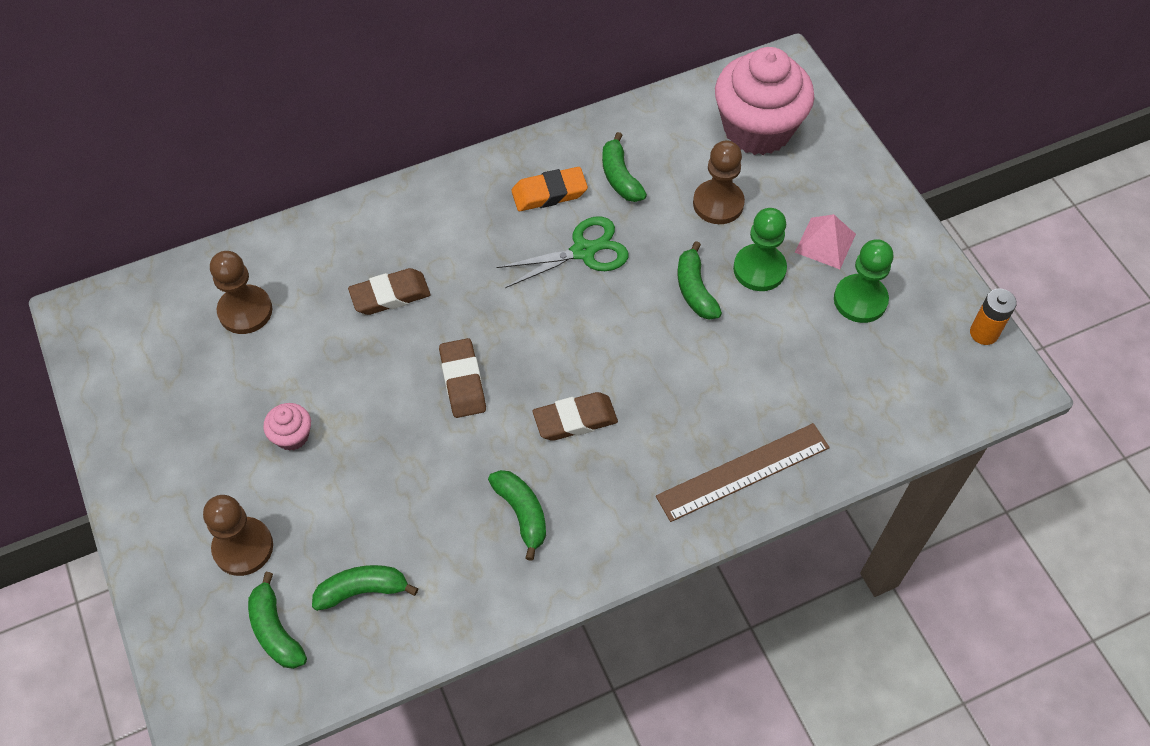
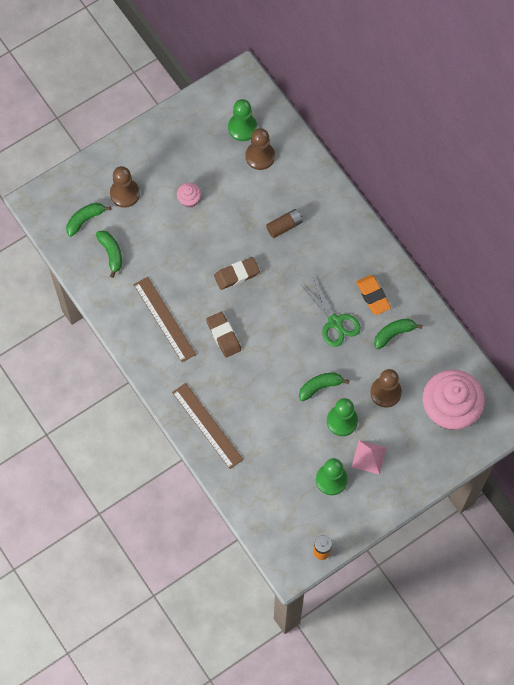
camera: 80 degrees right, 10 degrees up
brown eraser [348,268,431,315] -> brown battery [266,209,303,238]
green banana [488,470,546,561] -> brown ruler [134,277,196,362]
none -> green pawn [228,99,257,141]

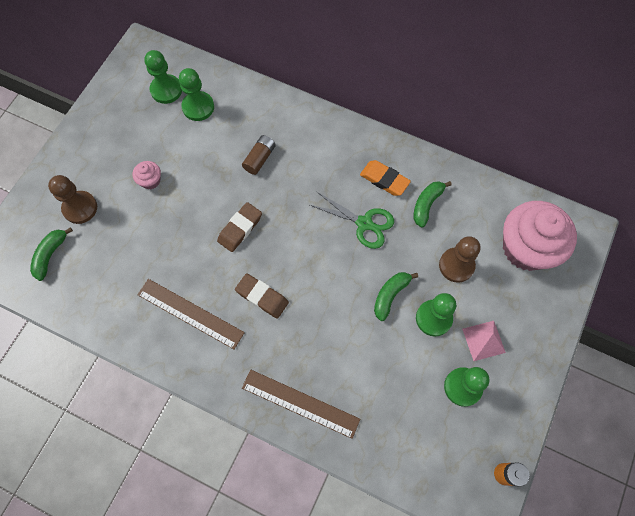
camera: 30 degrees left, 0 degrees up
green banana [96,230,122,278] -> none
brown pawn [245,128,275,170] -> green pawn [179,68,214,121]

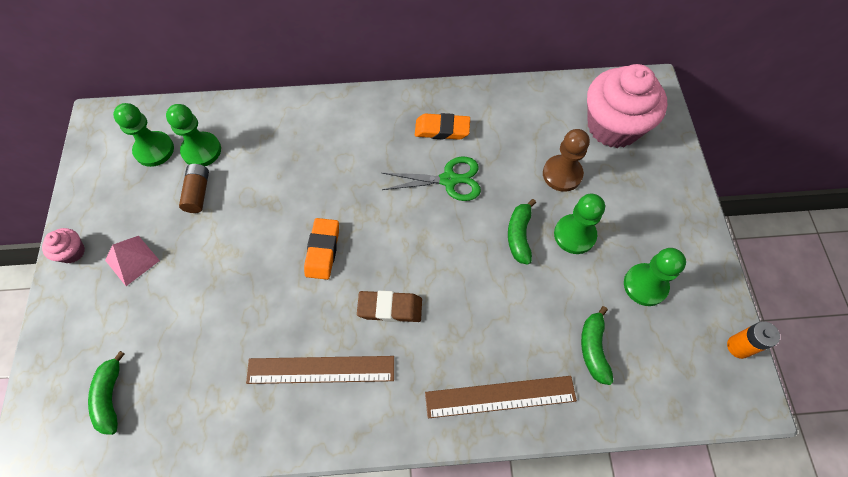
camera: 30 degrees left, 5 degrees down
brown pawn [48,175,97,224] -> none
pink cupcake [133,161,161,189] -> pink cupcake moved to [42,228,85,263]
brown eraser [217,202,262,252] -> orange eraser [304,218,339,280]
brown battery [242,135,276,175] -> brown battery moved to [179,164,209,213]
green banana [413,181,452,228] -> green banana moved to [581,306,614,385]
pink pyramid [462,321,506,361] -> pink pyramid moved to [105,236,160,286]

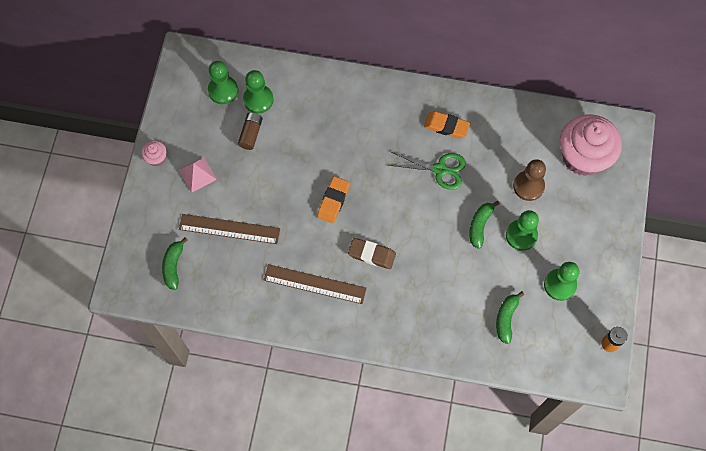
camera: 15 degrees right, 5 degrees up
brown ruler [425,376,577,418] -> brown ruler moved to [179,214,280,244]

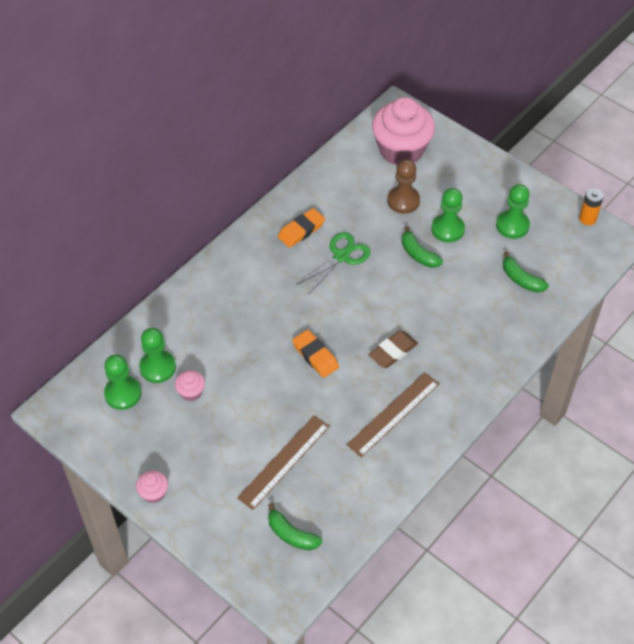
camera: 60 degrees left, 15 degrees down
pink pyramid [179,157,217,193] -> none
brown battery [238,113,262,150] -> pink cupcake [175,370,205,401]

